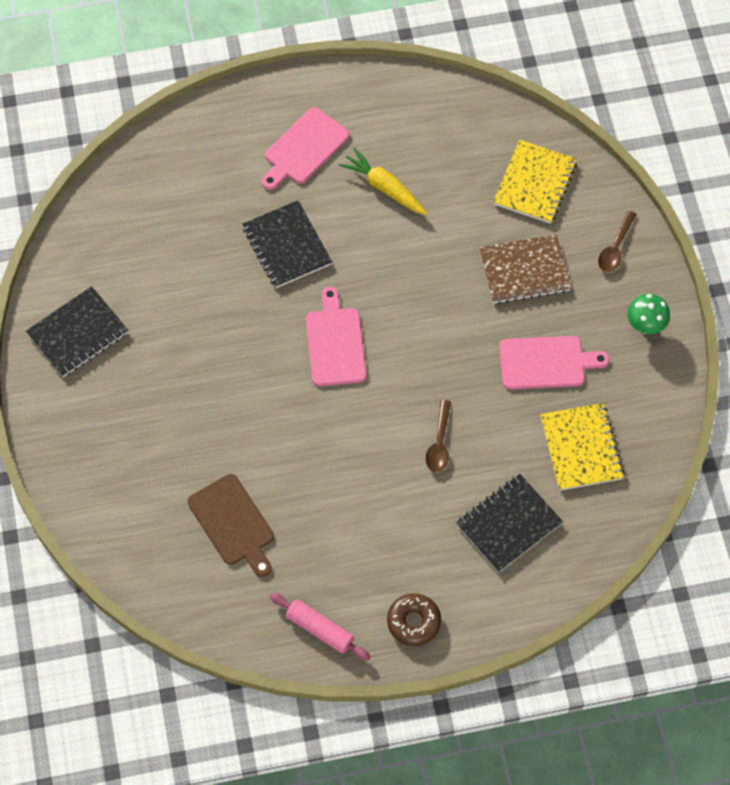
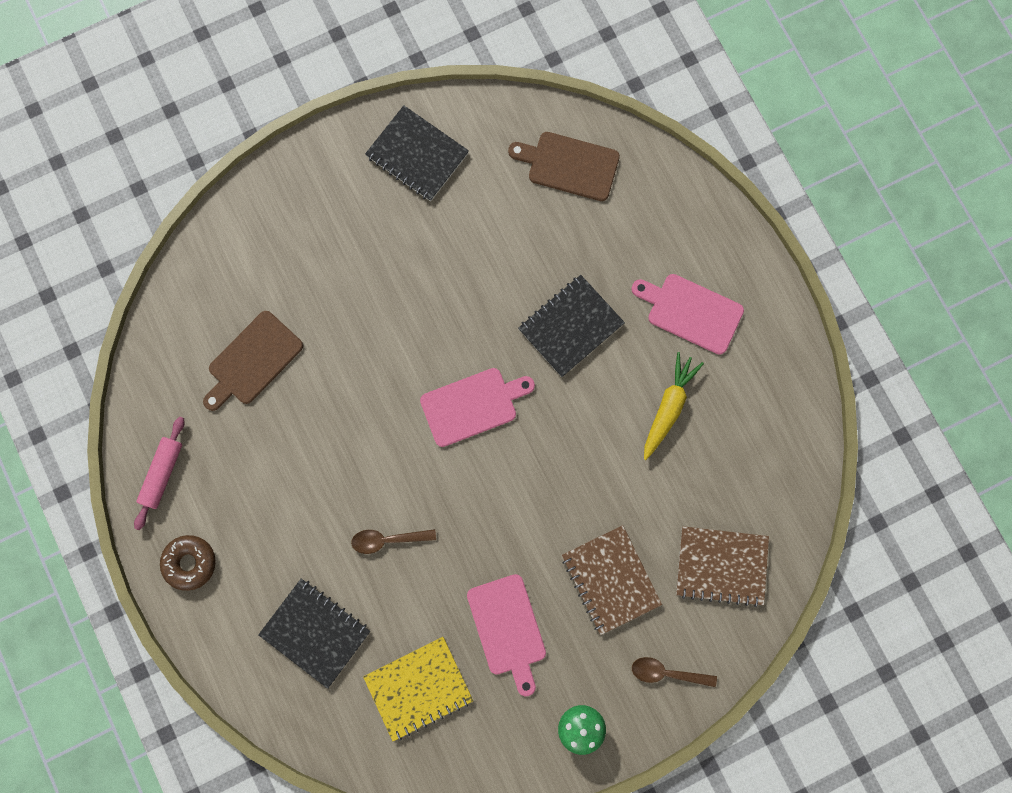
camera: 75 degrees right, 15 degrees up
yellow notebook [493,140,577,224] -> brown notebook [676,526,769,607]
none -> brown cutting board [508,132,620,201]

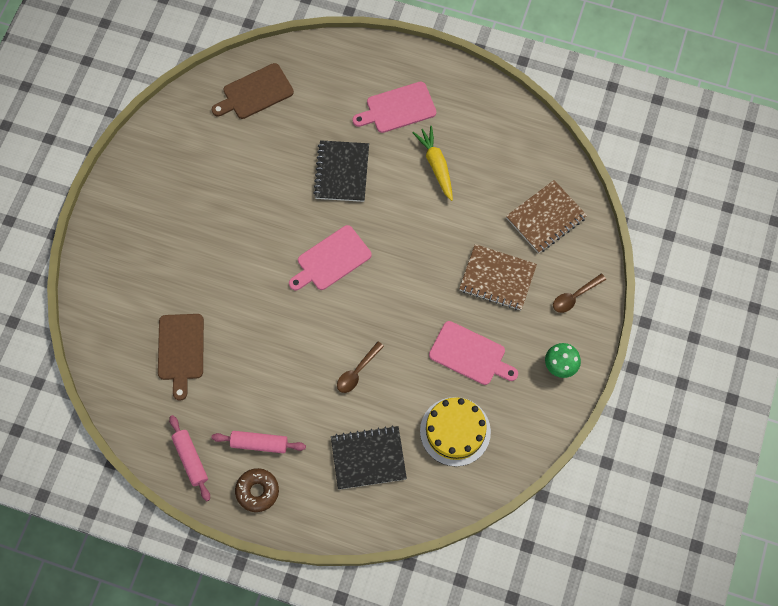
camera: 45 degrees left, 10 degrees down
yellow notebook [363,637,473,741] -> yellow cake [420,397,491,466]
black notebook [365,105,469,201] -> none
pink cutting board [420,368,535,447] -> pink cutting board turned 150 degrees counterclockwise [289,225,372,290]
none -> pink rolling pin [211,431,306,453]

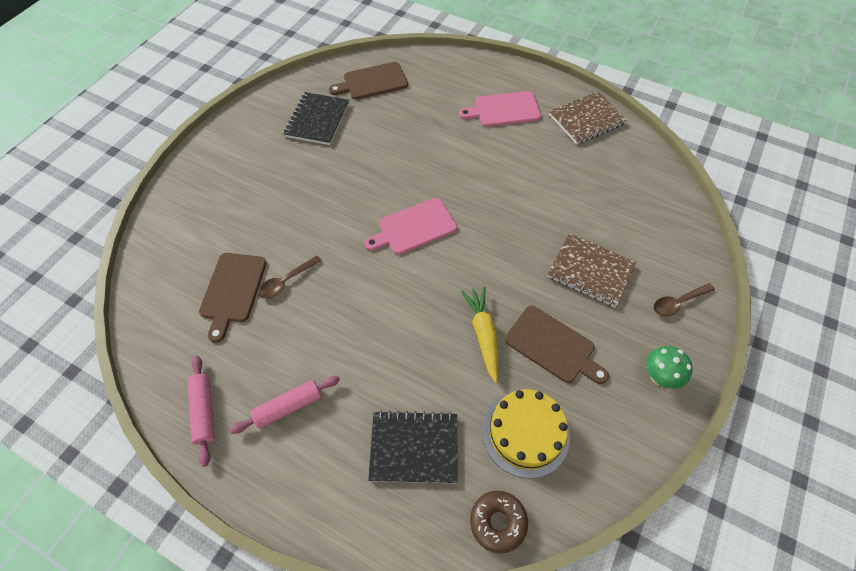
camera: 10 degrees right, 10 degrees down
pink rolling pin [211,431,306,453] -> pink rolling pin turned 45 degrees counterclockwise [230,376,340,434]
brown donut [235,468,279,512] -> brown donut moved to [470,491,528,554]
black notebook [313,140,369,202] -> black notebook moved to [283,92,349,145]
brown spoon [337,342,384,393] -> brown spoon moved to [258,256,322,299]
yellow carrot [412,126,453,201] -> yellow carrot moved to [461,286,498,383]
pink cutting board [429,321,518,385] -> brown cutting board [505,306,609,384]
brown notebook [506,180,587,254] -> brown notebook moved to [549,91,627,144]

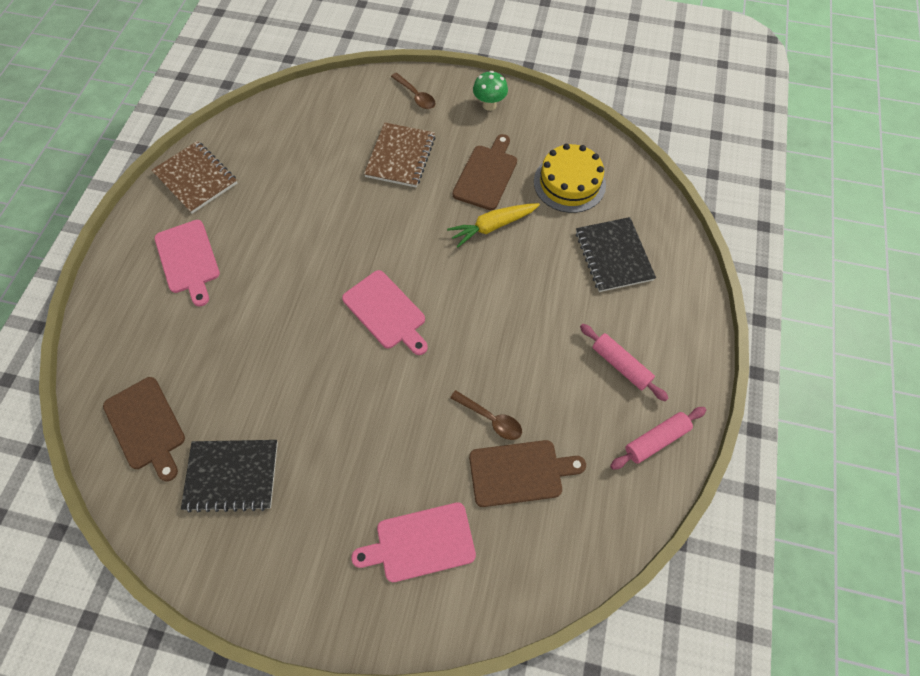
camera: 105 degrees left, 5 degrees up
brown donut [470,491,528,554] -> none
none -> pink cutting board [351,502,476,582]

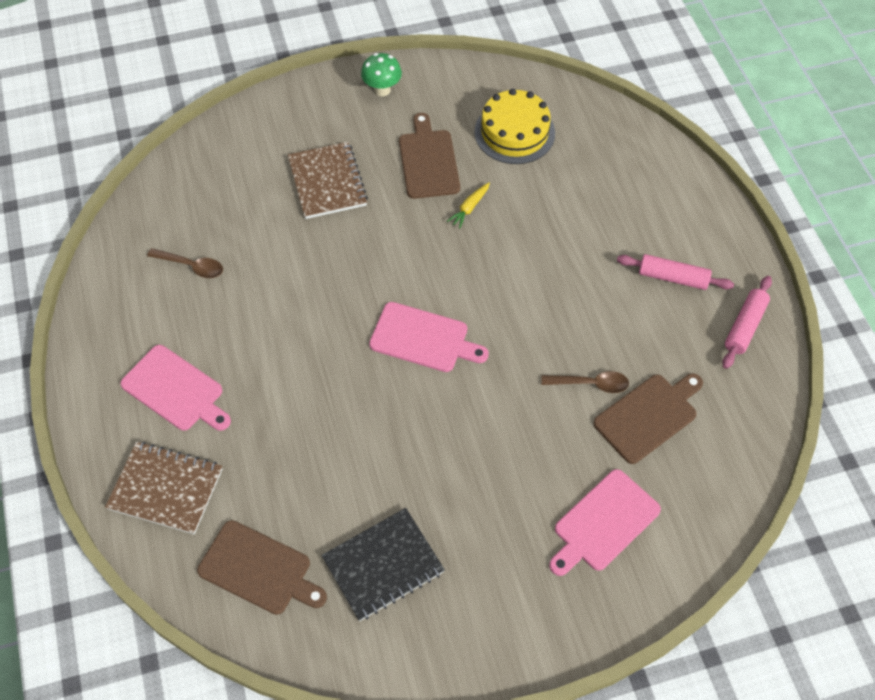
camera: 30 degrees left, 5 degrees down
brown notebook [151,141,237,214] -> brown notebook moved to [105,442,222,534]
brown spoon [391,73,435,109] -> brown spoon moved to [147,248,223,278]
yellow carrot [447,203,540,248] -> yellow carrot [447,183,490,229], size x0.59
black notebook [576,217,656,292] -> none

